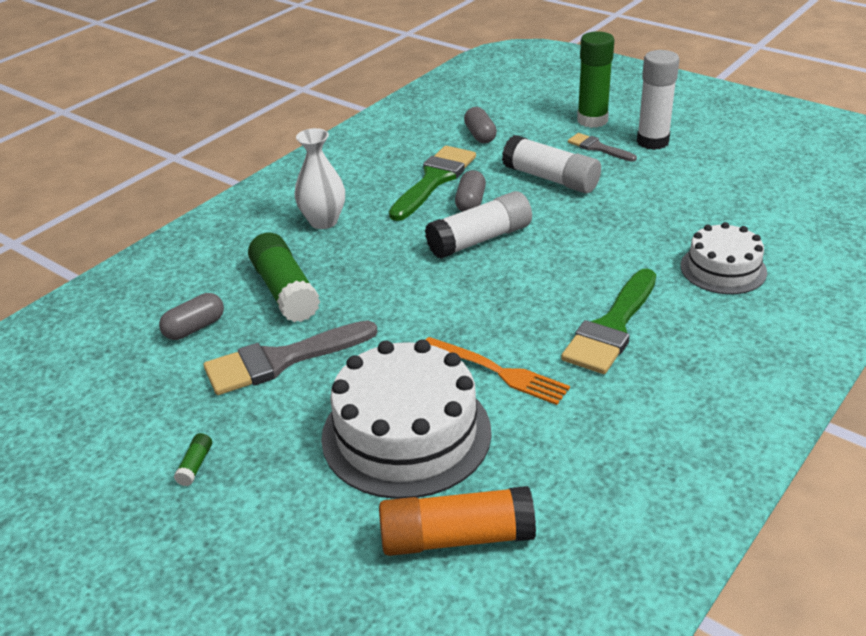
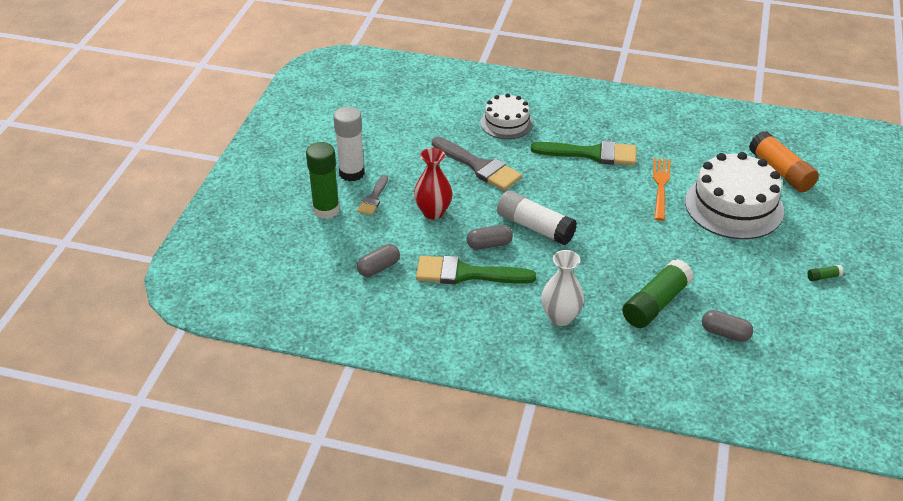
camera: 115 degrees left, 5 degrees up
grey brush [204,320,378,395] -> grey brush moved to [432,137,522,191]
white glue stick [502,135,601,193] -> red vase [414,148,452,219]

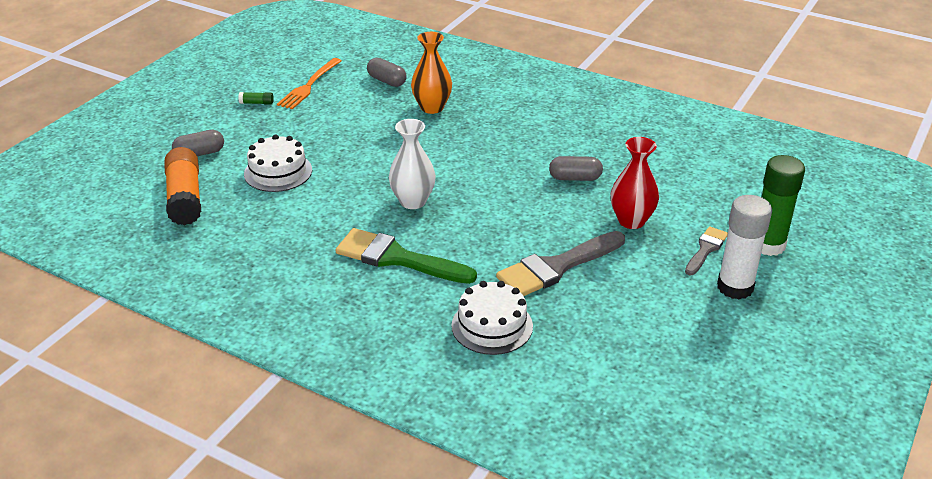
camera: 165 degrees left, 5 degrees down
grey capsule [357,244,400,277] -> grey capsule moved to [172,130,224,156]
green brush [416,256,536,284] -> none
grey brush [432,137,522,191] -> grey brush turned 90 degrees counterclockwise [496,231,625,296]
white glue stick [497,190,577,245] -> none
white vase [541,250,584,326] -> white vase moved to [389,119,436,209]
green glue stick [622,259,694,328] -> orange vase [411,32,452,114]
orange fork [653,158,671,221] -> orange fork moved to [277,58,342,109]
white cake [685,152,784,239] -> white cake [244,134,312,192], size x0.59

